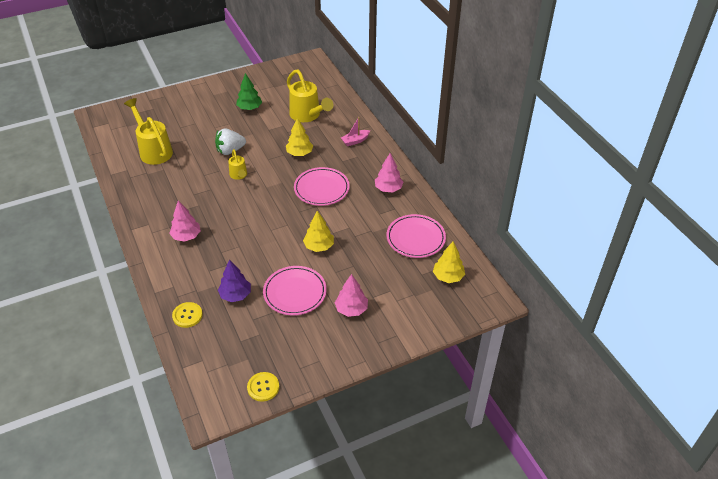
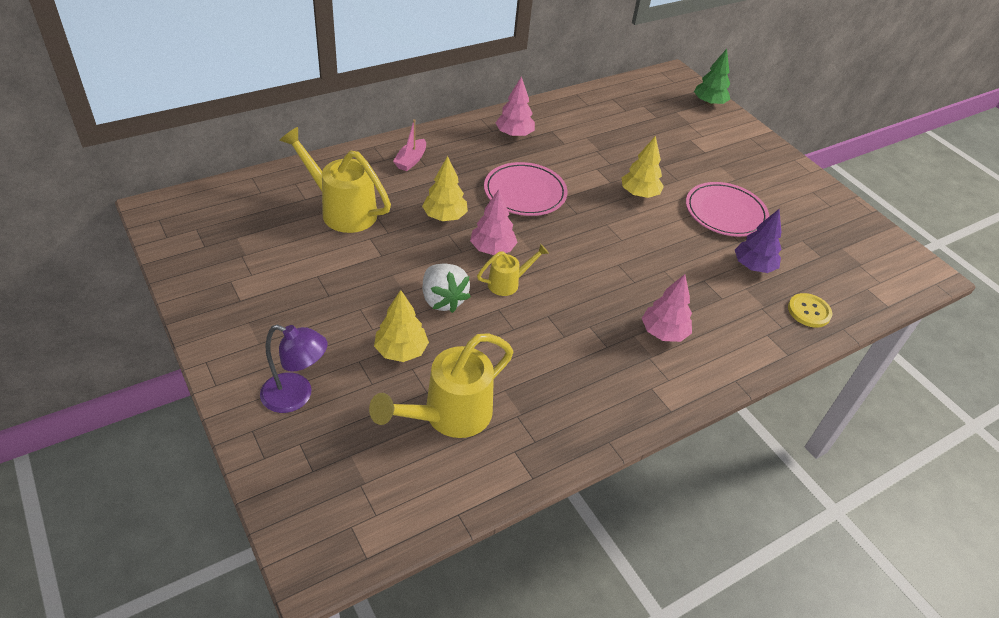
camera: 100 degrees left, 0 degrees up
green tree [236,73,262,110] -> green tree moved to [694,49,730,106]
yellow button [247,372,279,402] -> none
yellow watering can [287,70,333,122] -> yellow watering can turned 105 degrees counterclockwise [279,127,391,233]
pink tree [335,274,368,317] -> pink tree moved to [470,189,518,255]
pink boat [341,117,370,146] -> pink boat turned 60 degrees clockwise [393,119,426,171]
pink plate [386,214,446,258] -> none
yellow tree [433,241,465,283] -> yellow tree moved to [374,290,429,362]
none -> purple lamp [260,325,328,413]

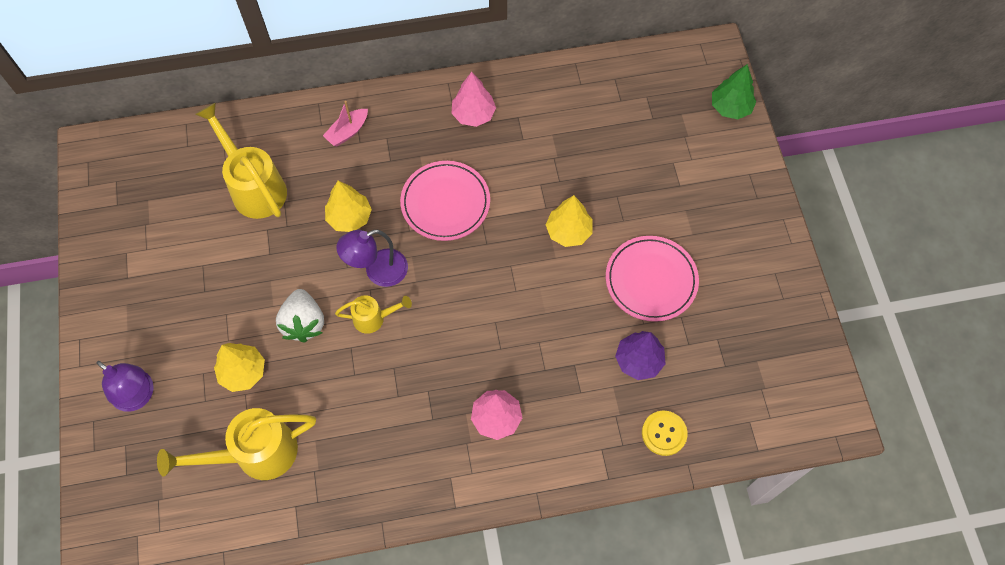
camera: 25 degrees right, 20 degrees up
pink tree [470,189,518,255] -> purple lamp [336,230,408,287]

